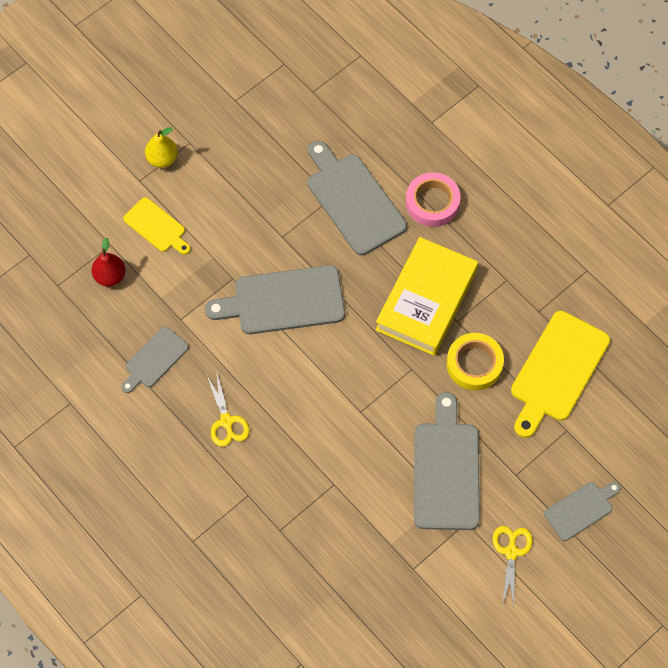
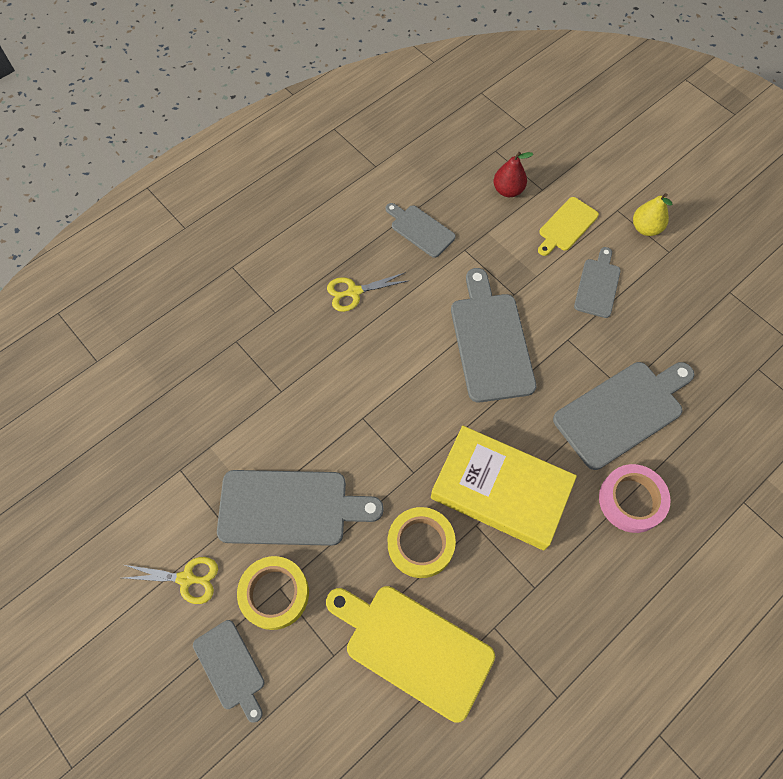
camera: 90 degrees right, 0 degrees up
none -> yellow tape [237,556,309,630]
none -> grey cutting board [574,247,621,318]

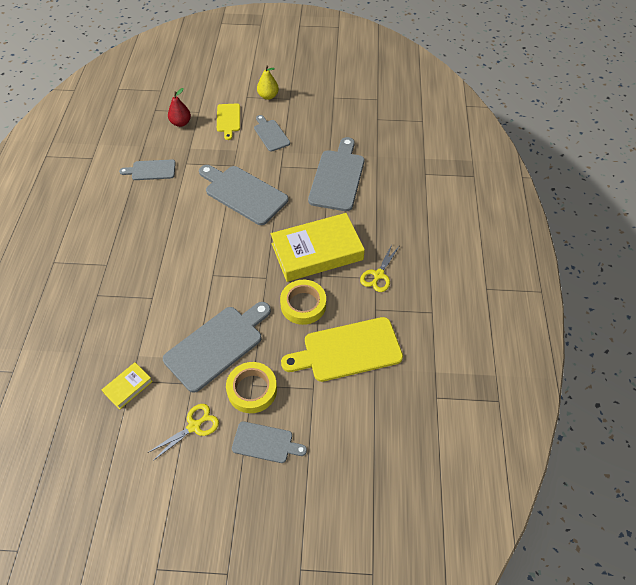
camera: 45 degrees left, 10 degrees down
yellow scissors [327,272,407,312] -> yellow scissors moved to [360,244,399,292]
pink tape [599,464,671,533] -> none
none -> yellow book [102,362,153,410]

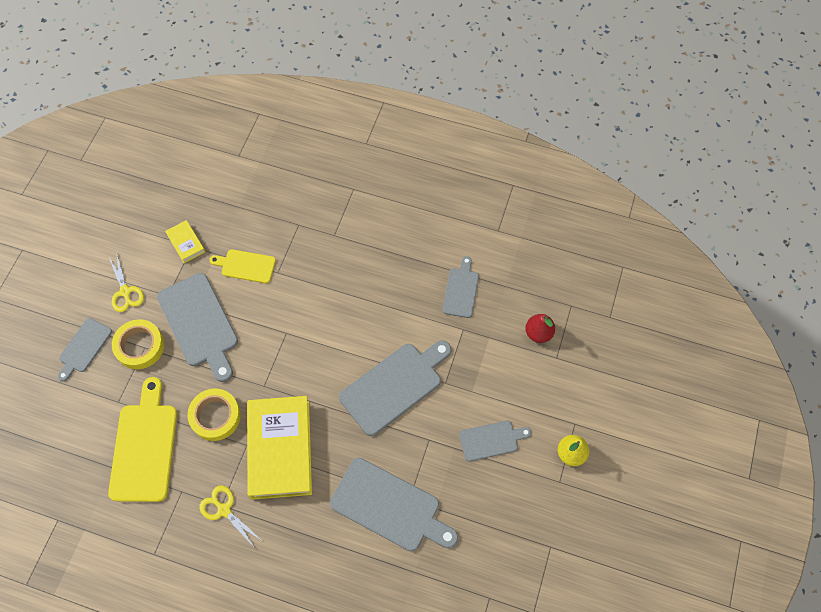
camera: 105 degrees right, 10 degrees up
yellow cutting board [217,103,240,140] -> yellow cutting board moved to [209,249,276,283]

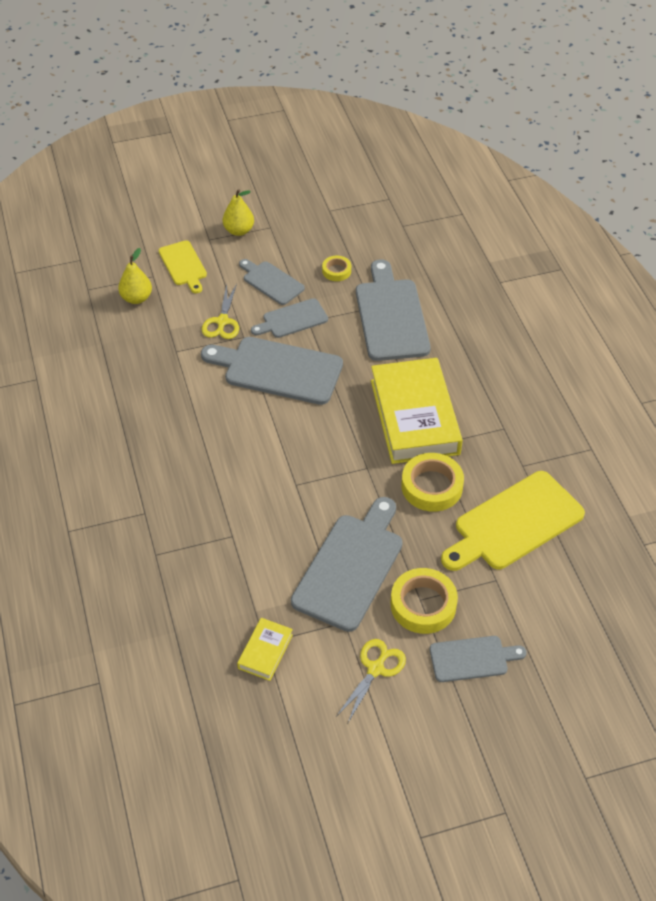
camera: 125 degrees left, 15 degrees down
yellow scissors [199,485,261,548] -> yellow scissors moved to [202,284,239,339]
yellow cutting board [209,249,276,283] -> yellow cutting board moved to [159,240,207,293]
yellow book [247,396,312,500] -> yellow book turned 60 degrees counterclockwise [371,358,463,464]
grey cutting board [442,256,479,318] -> grey cutting board moved to [251,298,328,338]
red pear [525,314,555,343] -> yellow pear [118,248,152,304]
none -> yellow tape [322,256,351,281]

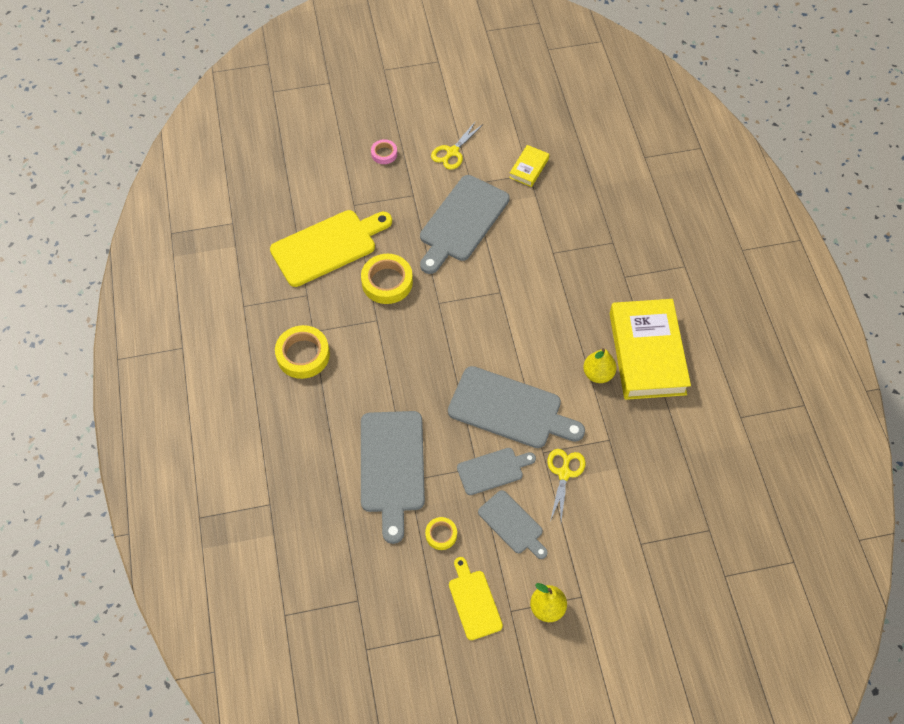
camera: 175 degrees left, 10 degrees up
yellow pear [118,248,152,304] -> yellow pear moved to [583,348,617,383]
yellow cutting board [159,240,207,293] -> yellow cutting board moved to [449,557,503,640]
yellow book [371,358,463,464] -> yellow book moved to [610,299,691,400]
yellow tape [391,568,458,634] -> yellow tape moved to [275,325,330,379]
grey cutting board [430,636,527,682] -> pink tape [371,139,397,164]

